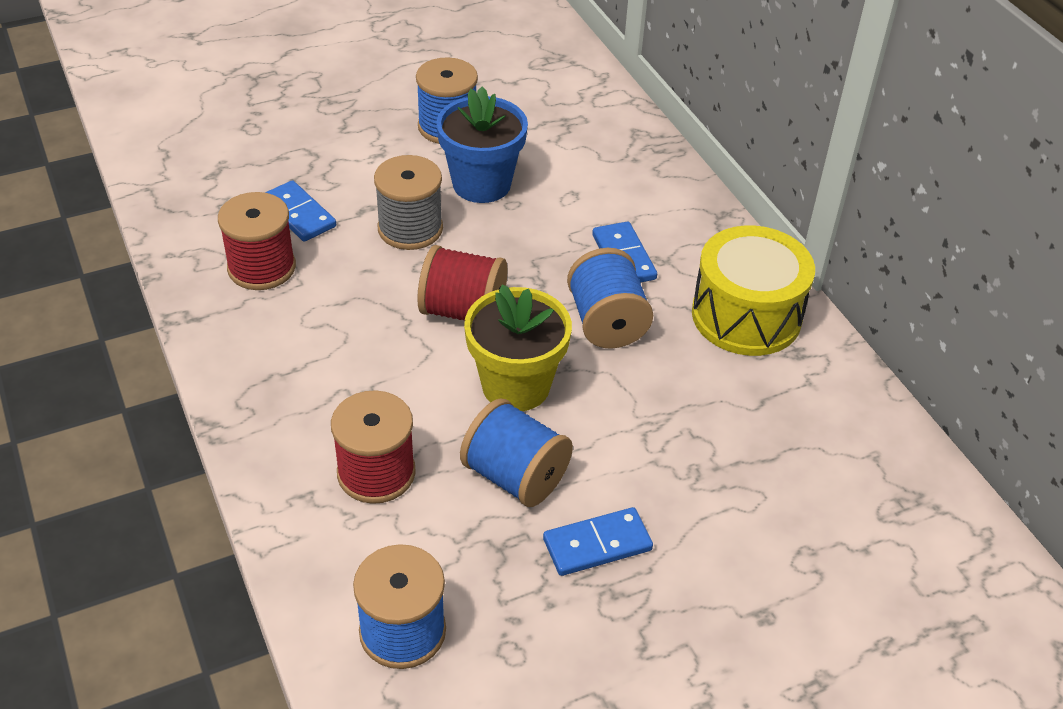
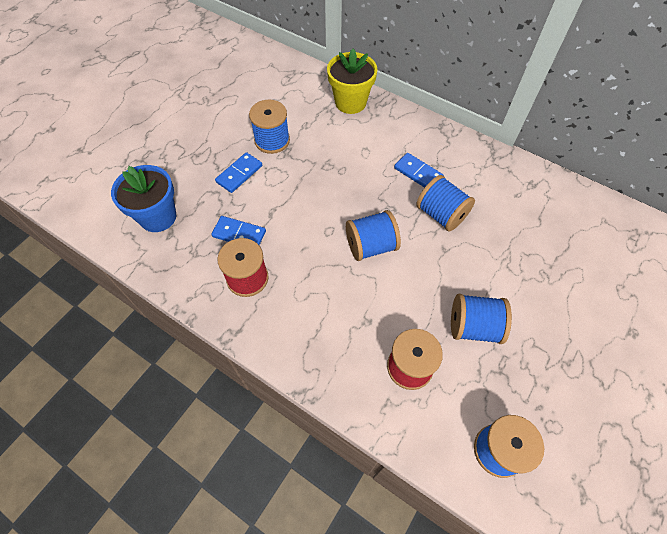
camera: 30 degrees left, 15 degrees up
grey spool [374,155,443,250] -> none
red spool [417,245,507,321] -> blue spool [346,210,401,261]
blue flower pot [436,86,528,203] -> blue flower pot moved to [111,165,176,232]
yellow flower pot [464,284,572,411] -> yellow flower pot moved to [327,49,377,114]
blue domino [543,507,653,576] -> blue domino moved to [215,152,262,193]
yellow drum [692,226,815,356] -> none

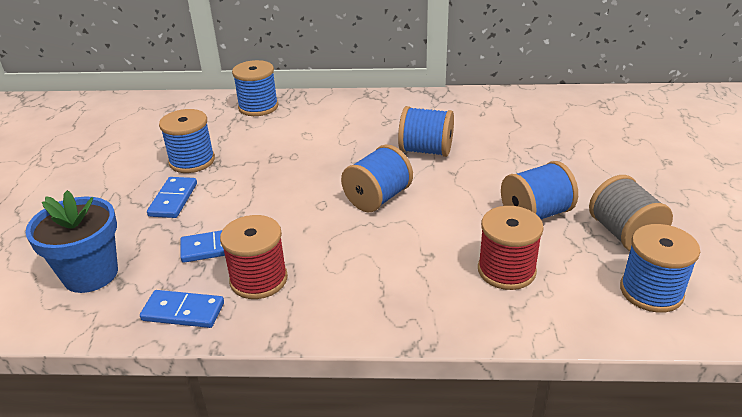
camera: 30 degrees left, 25 degrees down
yellow flower pot [327,49,377,114] -> blue spool [232,60,278,116]
blue domino [394,153,444,188] -> blue domino moved to [140,290,224,328]
none -> grey spool [589,175,673,251]

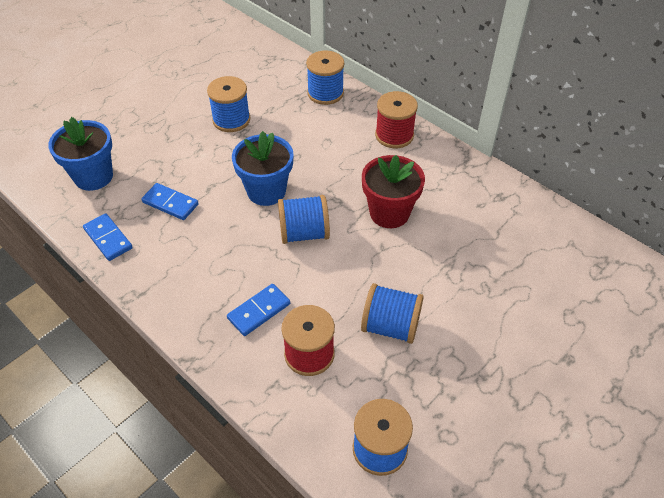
camera: 40 degrees right, 15 degrees up
blue domino [147,177,197,218] -> blue domino moved to [227,284,290,336]
red spool [220,215,288,299] -> red spool moved to [375,91,418,148]
blue spool [398,106,454,157] -> red flower pot [362,155,425,228]
grey spool [589,175,673,251] -> none
none -> blue flower pot [232,131,294,206]

